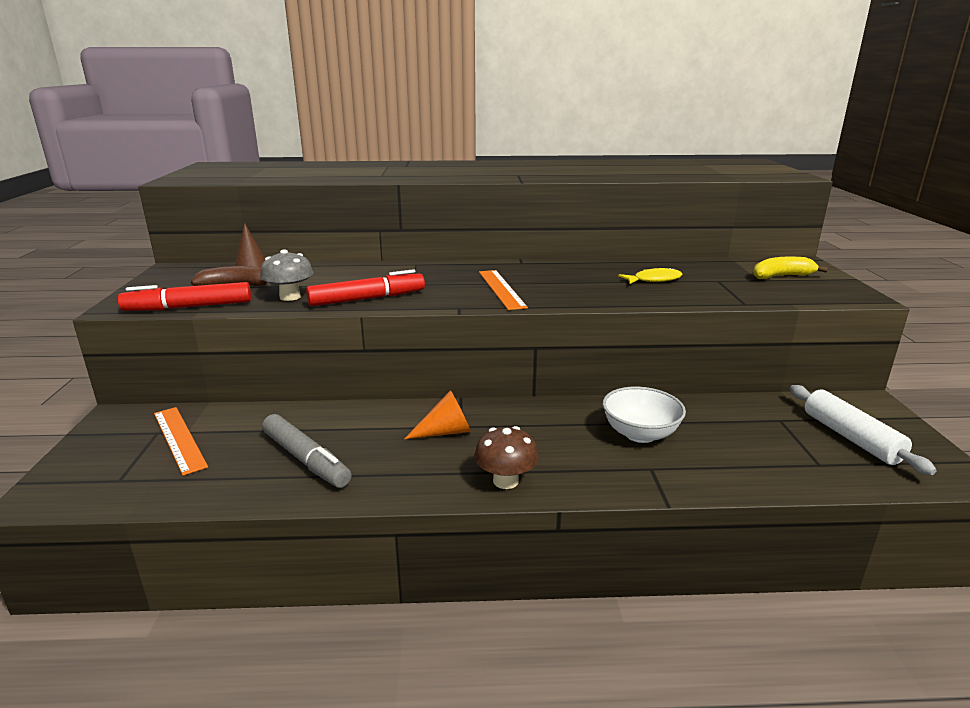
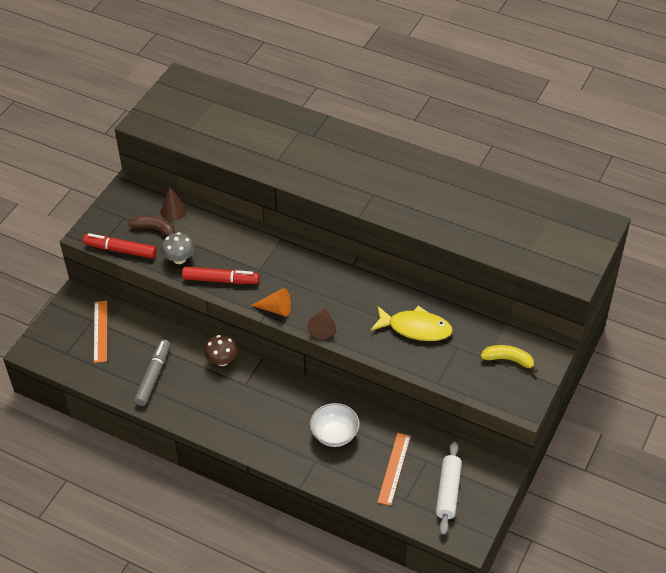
camera: 30 degrees right, 25 degrees up
grey marker [262,414,352,488] -> grey marker turned 150 degrees counterclockwise [134,339,170,406]
orange cone [404,390,471,439] -> orange cone moved to [251,288,291,316]
brown mushroom [474,426,539,489] -> brown mushroom moved to [204,335,238,366]
orange ruler [479,270,528,310] -> orange ruler moved to [377,433,411,506]
yellow fish [618,268,683,284] -> yellow fish [371,306,453,341], size x1.70
none -> brown cone [307,307,336,339]

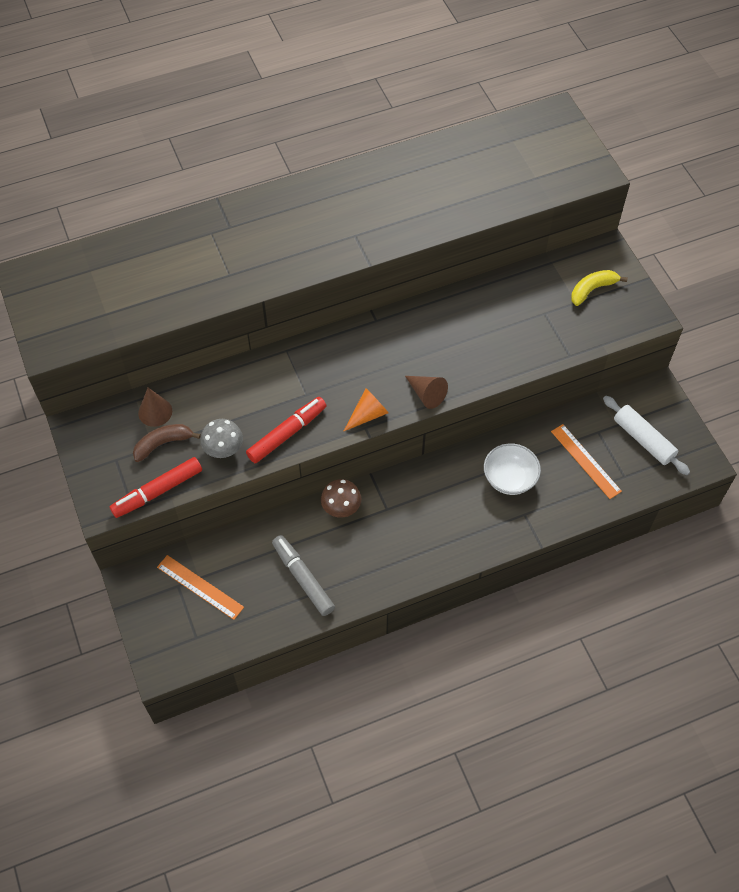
camera: 50 degrees left, 10 degrees up
yellow fish [371,306,453,341] -> none

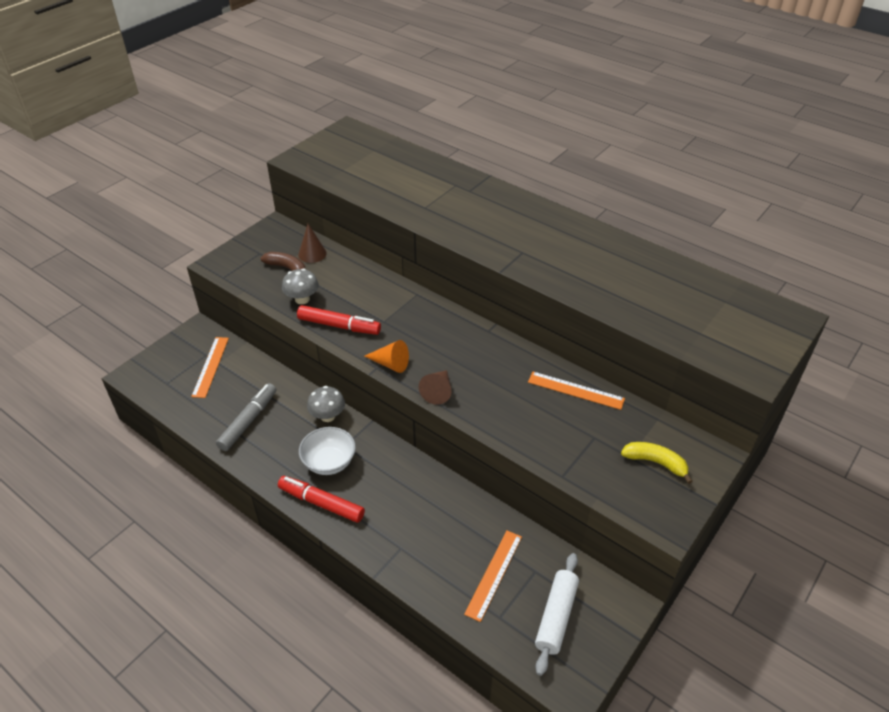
camera: 60 degrees right, 15 degrees down
red marker [110,457,202,518] -> red marker moved to [278,476,365,523]
brown mushroom [321,479,361,518] -> grey mushroom [307,386,345,422]
white bowl [484,443,541,495] -> white bowl moved to [299,427,356,475]
none -> orange ruler [528,372,625,410]

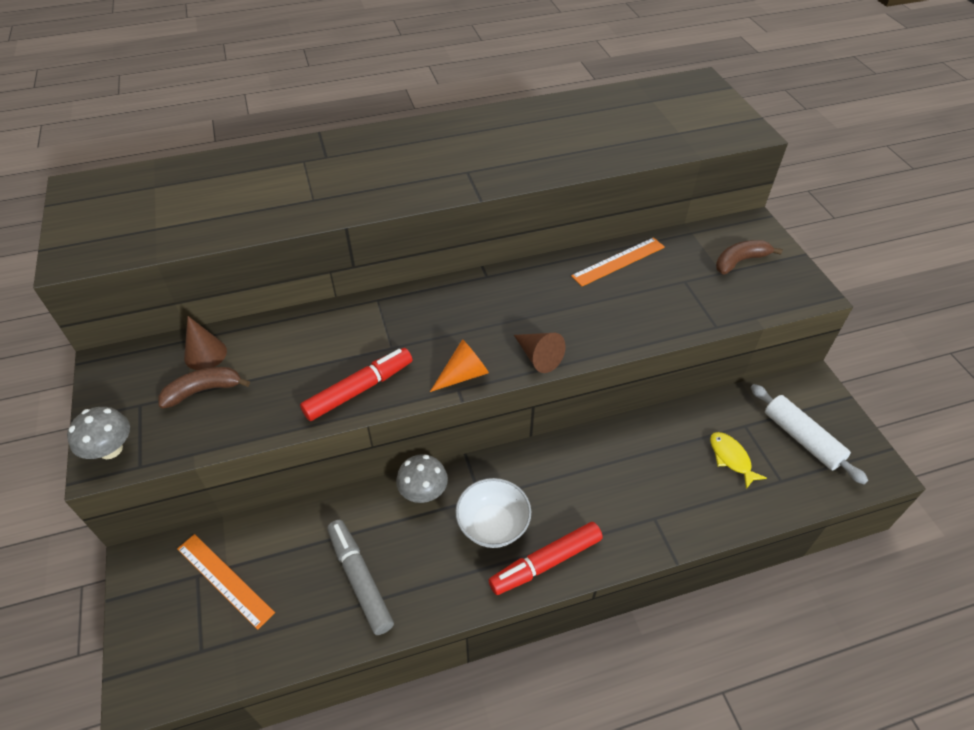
camera: 55 degrees left, 5 degrees up
grey mushroom [282,268,319,304] -> grey mushroom moved to [67,407,130,459]
orange ruler [464,531,522,622] -> yellow fish [710,432,767,489]
yellow banana [621,442,693,484] -> brown banana [716,240,783,274]

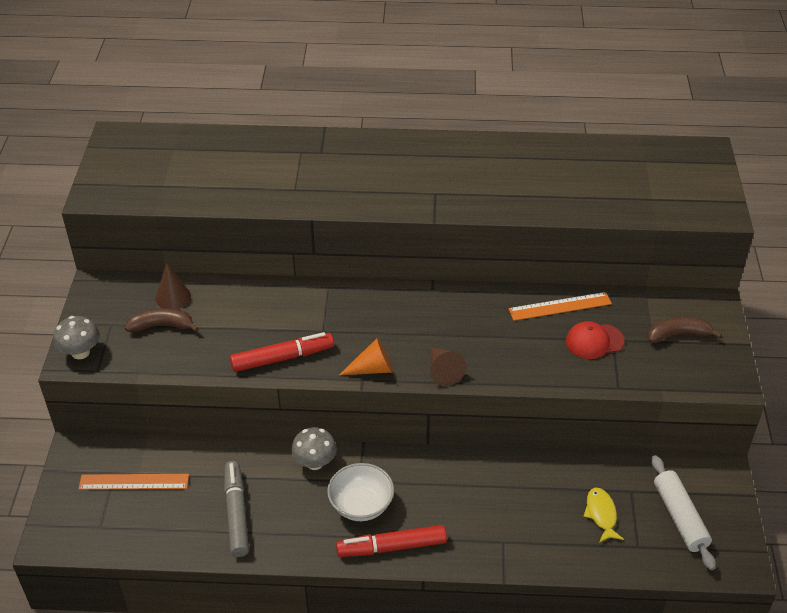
camera: 20 degrees right, 5 degrees down
orange ruler [177,534,275,630] -> orange ruler turned 60 degrees counterclockwise [78,474,189,490]
none -> red cap [566,321,624,359]

